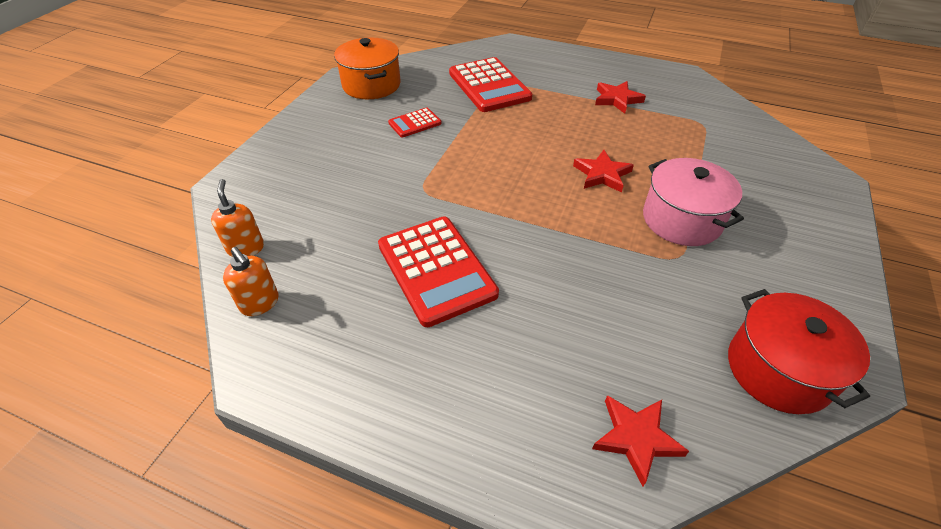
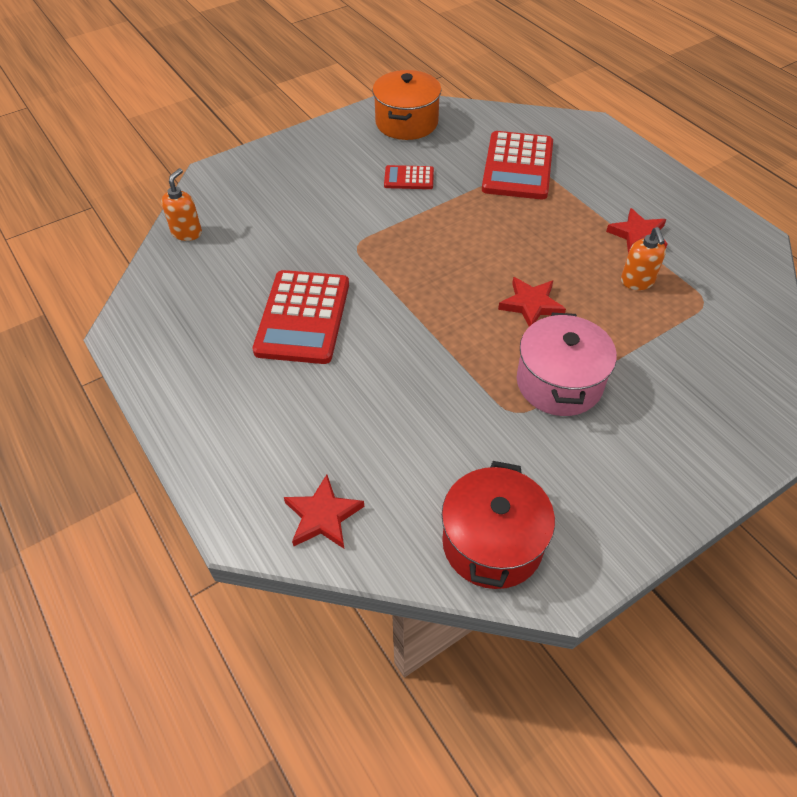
camera: 35 degrees right, 5 degrees up
orange soap dispenser [223,247,279,316] -> orange soap dispenser moved to [621,227,666,290]

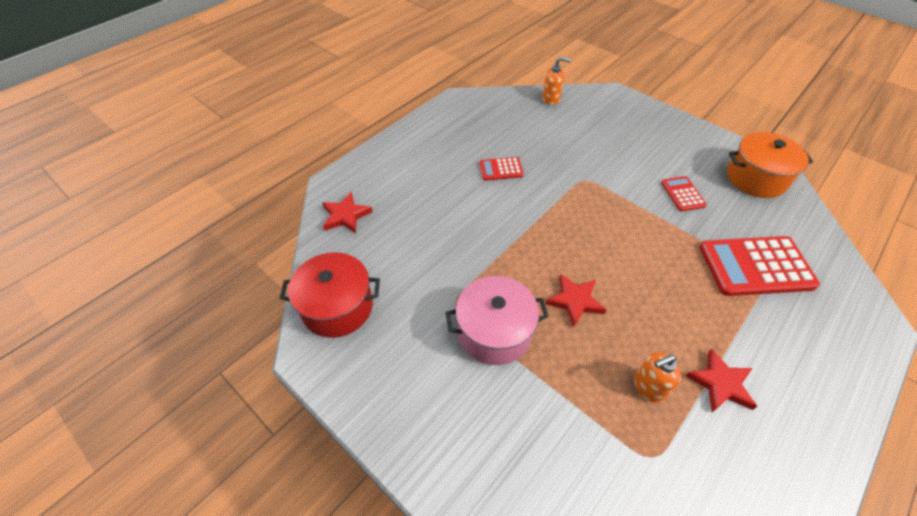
camera: 75 degrees right, 0 degrees up
red calculator [253,270,349,364] -> red calculator [479,157,524,181], size x0.50

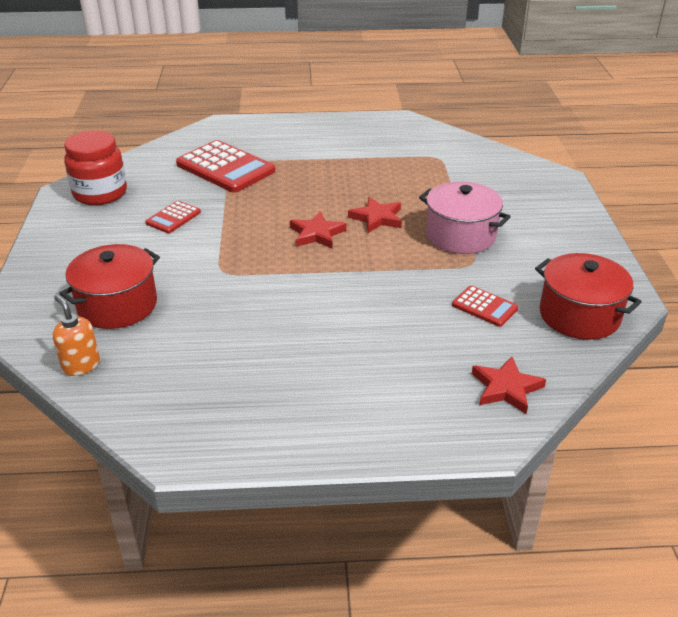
camera: 135 degrees left, 15 degrees down
red calculator [479,157,524,181] -> red calculator moved to [452,286,518,327]
orange soap dispenser [635,352,681,403] -> none
red star [686,349,758,412] -> red star moved to [290,211,347,248]
orange pot [727,132,813,198] -> red jar [64,130,127,205]
none -> red pot [59,244,160,329]

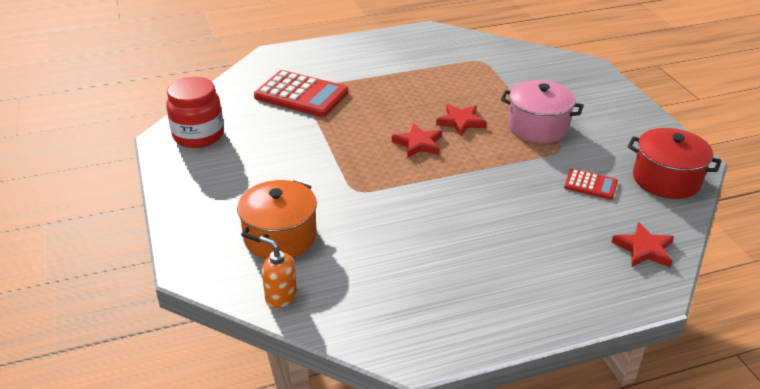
camera: 15 degrees left, 0 degrees up
red pot [59,244,160,329] -> orange pot [237,180,317,259]
red calculator [145,201,201,233] -> none

